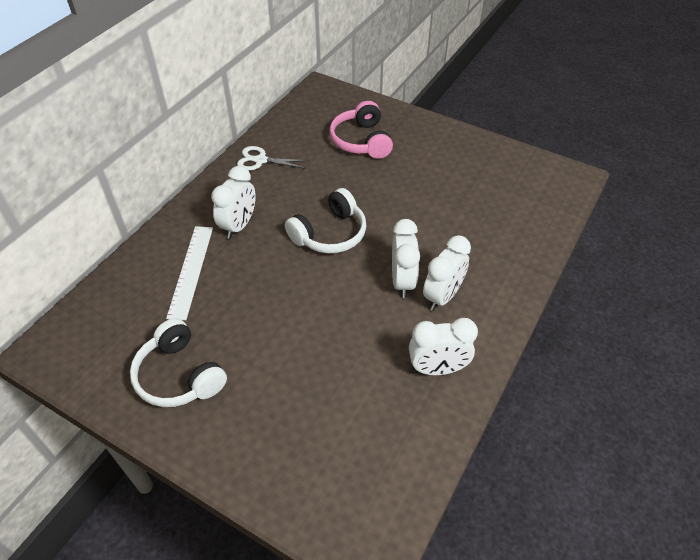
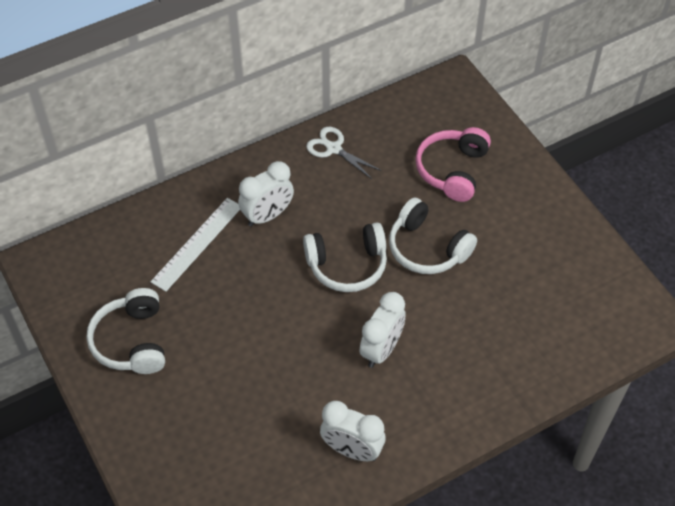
camera: 30 degrees right, 5 degrees up
white clock [423,235,471,311] -> none
none -> white headphones [389,197,477,274]

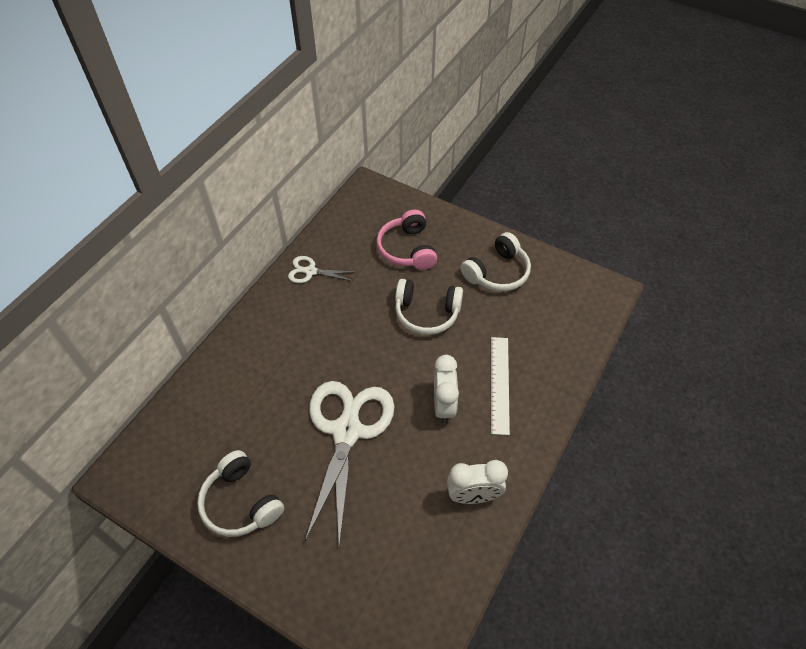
camera: 30 degrees left, 0 degrees up
white ruler [150,198,240,292] -> white ruler moved to [491,337,510,435]
white clock [238,161,294,227] -> none
white headphones [303,223,387,292] -> white headphones moved to [461,232,531,292]
none -> white scissors [305,381,394,545]

